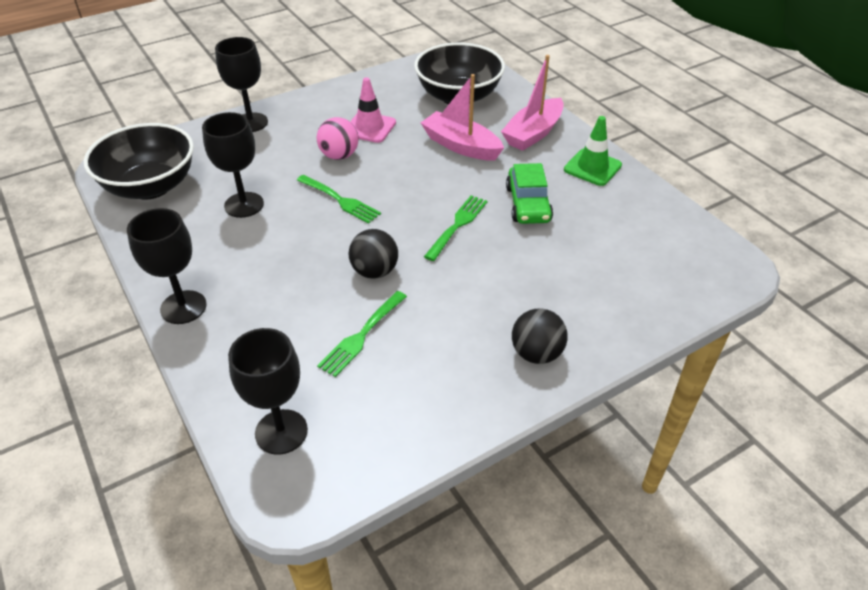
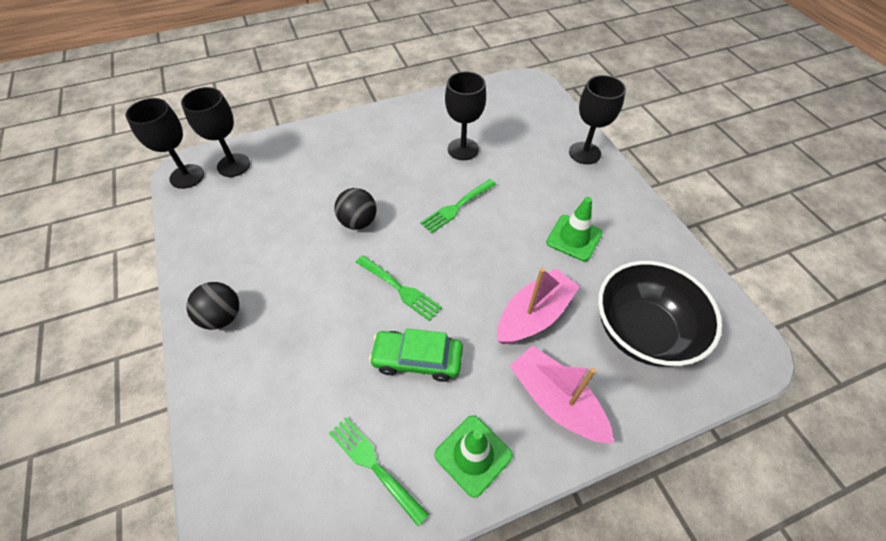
camera: 100 degrees right, 10 degrees up
black bowl [84,123,194,200] -> none
black goblet [127,208,207,324] -> black goblet moved to [126,98,204,189]
pink ball [317,117,359,160] -> none
green fork [317,291,407,377] -> green fork moved to [329,417,429,526]
pink traffic cone [350,77,396,143] -> green traffic cone [546,197,603,261]

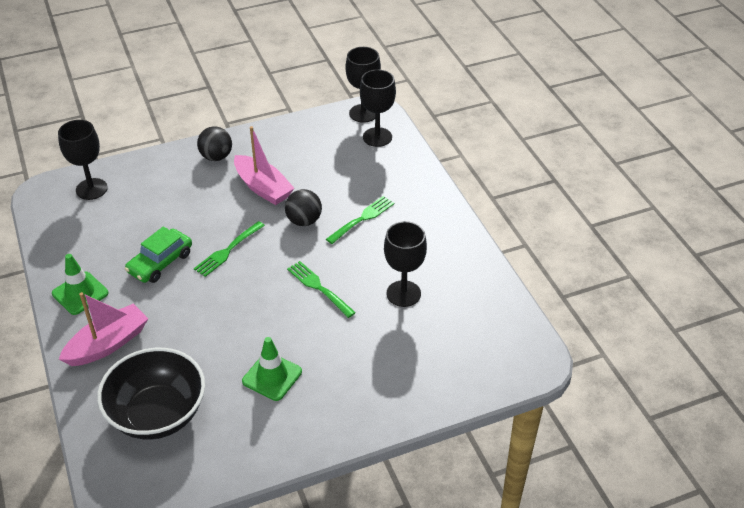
camera: 90 degrees right, 10 degrees down
green fork [329,417,429,526] -> green fork moved to [326,196,395,244]
green car [369,328,463,382] -> green car turned 150 degrees counterclockwise [125,226,192,283]
pink boat [497,268,580,344] -> pink boat moved to [234,126,295,205]
black goblet [569,75,626,164] -> black goblet moved to [58,120,108,200]

